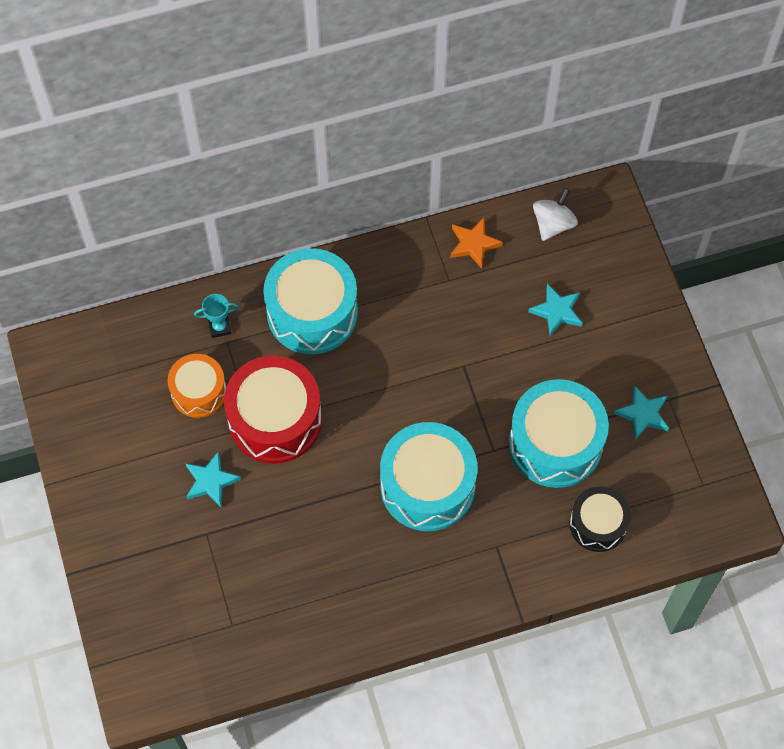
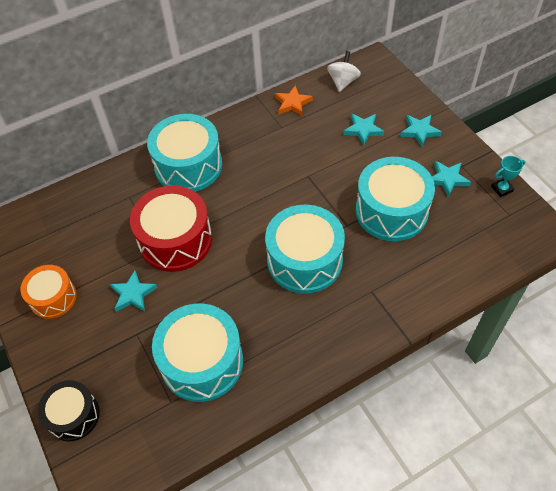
camera: 10 degrees left, 10 degrees down
orange drum [168,354,226,418] -> orange drum moved to [21,265,77,319]
turquoise trophy [194,294,239,338] -> turquoise trophy moved to [491,156,525,197]
black drum [570,486,631,552] -> black drum moved to [38,380,100,441]
none -> turquoise drum [152,303,243,402]
none -> turquoise star [400,115,442,147]

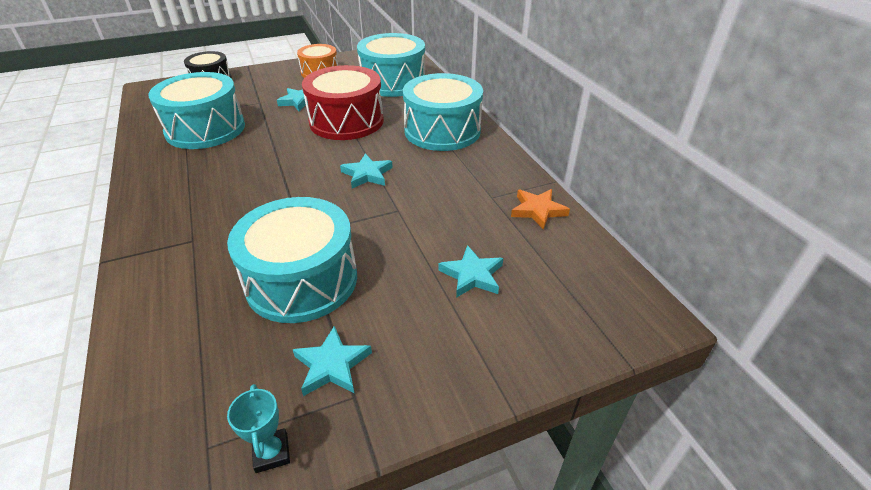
camera: 95 degrees right, 15 degrees down
turquoise drum [265,204,345,294] -> turquoise drum moved to [357,33,425,97]
white spinning top [327,51,361,92] -> none
turquoise star [400,115,442,147] -> turquoise star moved to [340,153,393,188]

